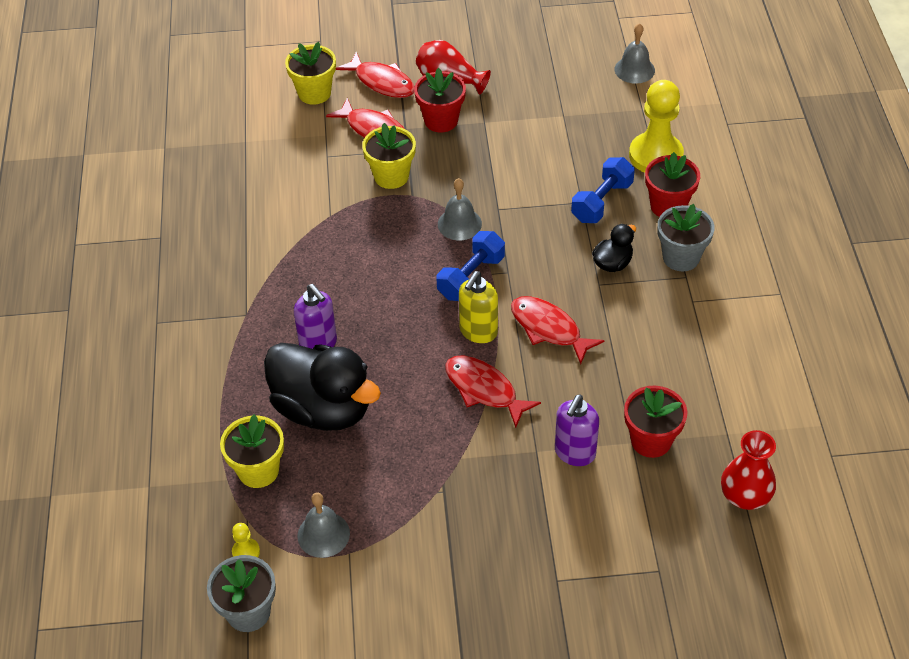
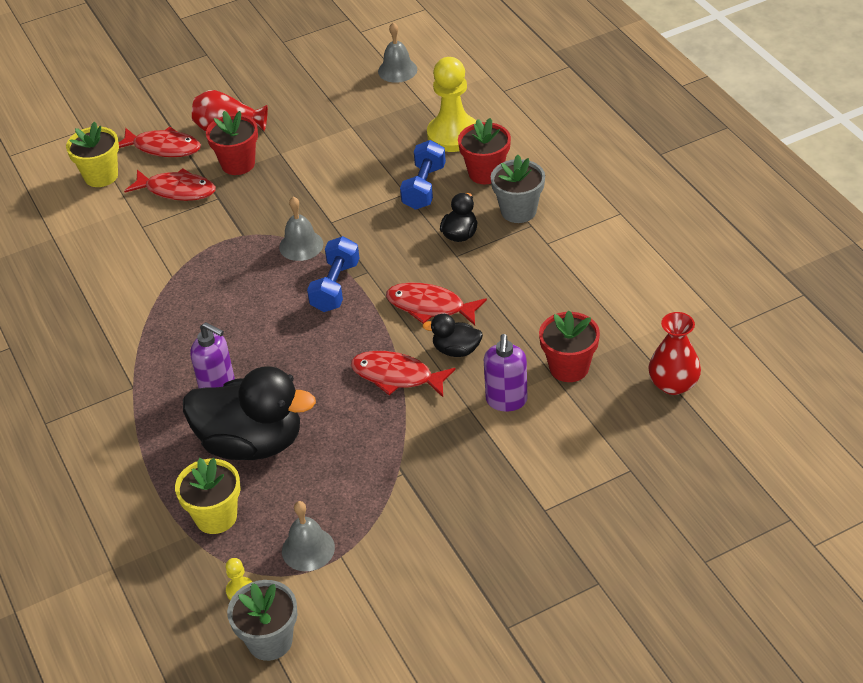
camera: 20 degrees left, 5 degrees down
yellow flower pot [362,123,416,189] -> none
yellow soap dispenser [459,271,498,343] -> none
none -> black duck [422,314,483,357]

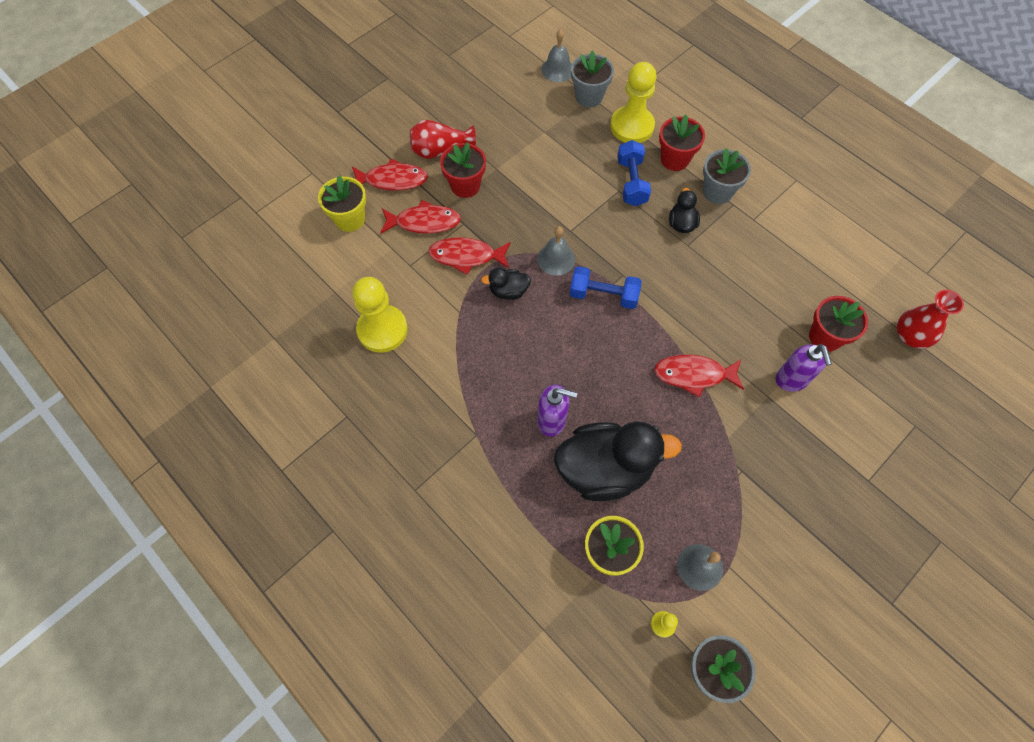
camera: 20 degrees left, 20 degrees up
blue dumbbell [307,236,360,312] -> blue dumbbell turned 75 degrees counterclockwise [570,266,642,309]
red fish [386,283,487,326] -> red fish moved to [428,237,511,275]
black duck [422,314,483,357] -> black duck moved to [481,268,531,300]
none -> yellow pawn [352,277,408,353]
none -> grey flower pot [571,51,614,107]

